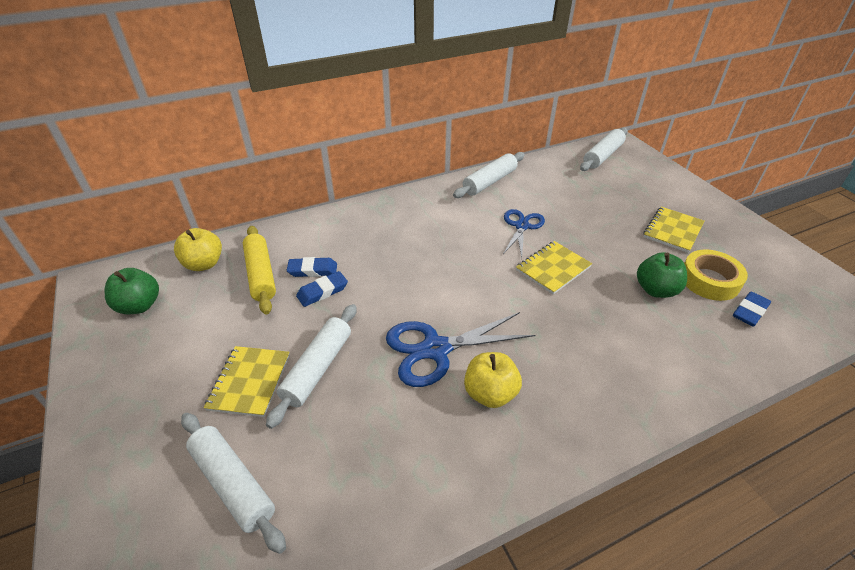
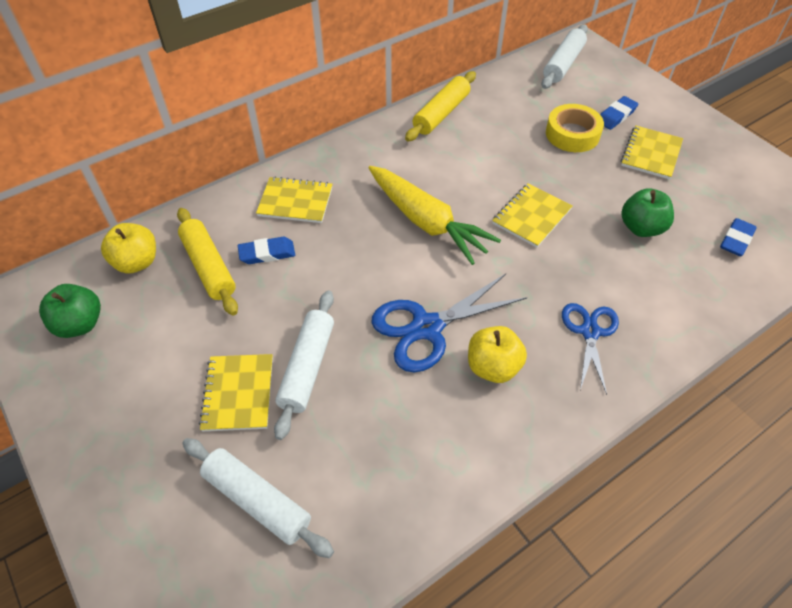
camera: 10 degrees left, 10 degrees up
blue eraser [296,271,348,307] -> blue eraser moved to [600,96,638,130]
white rolling pin [453,152,525,198] -> yellow rolling pin [405,71,476,142]
blue scissors [503,209,545,258] -> blue scissors moved to [562,303,619,395]
yellow tape [684,250,748,301] -> yellow tape moved to [546,104,604,152]
none -> yellow notebook [256,176,333,223]
none -> yellow carrot [368,166,501,265]

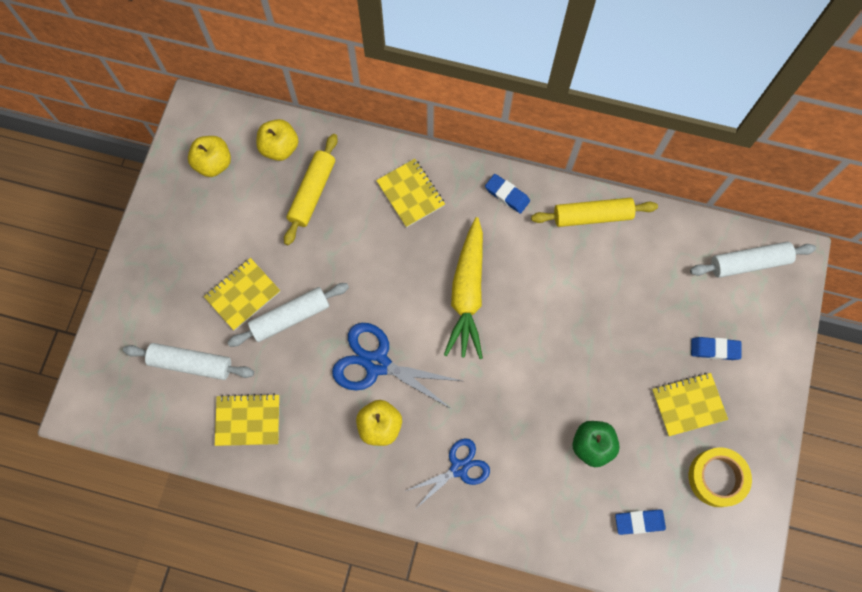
camera: 50 degrees right, 20 degrees up
green apple [39,284,101,338] -> yellow apple [188,136,231,177]
white rolling pin [182,438,334,558] -> white rolling pin turned 75 degrees counterclockwise [123,343,254,380]
blue eraser [238,237,295,264] -> blue eraser moved to [485,174,530,214]
yellow notebook [492,183,572,248] -> yellow notebook moved to [215,393,280,446]
yellow tape [546,104,604,152] -> yellow tape moved to [689,447,752,507]

